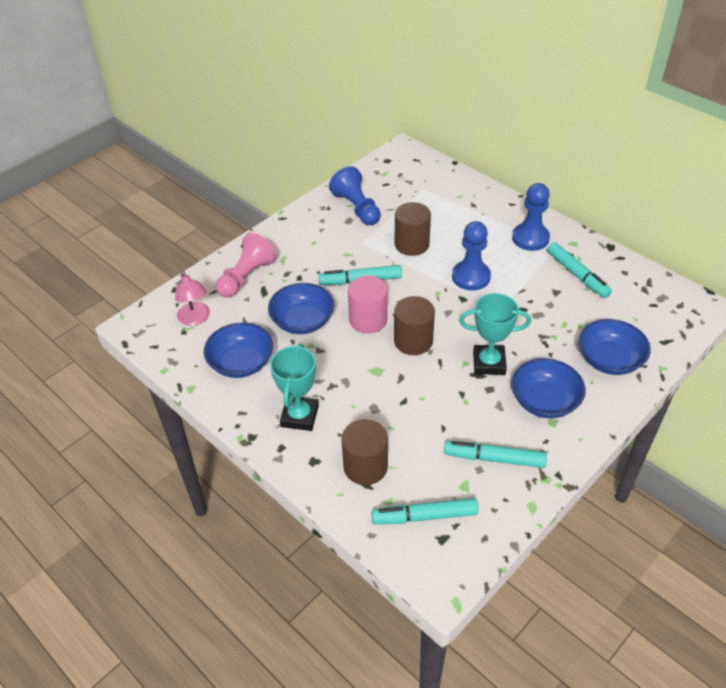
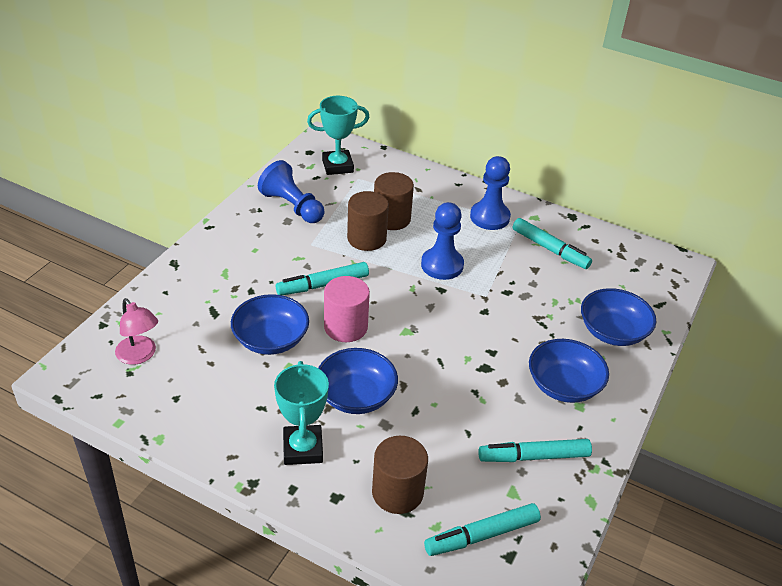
camera: 20 degrees left, 5 degrees down
blue bowl [204,322,273,378] -> blue bowl moved to [318,348,398,414]
pink pawn [216,232,277,298] -> none
brown cylinder [394,296,435,355] -> brown cylinder moved to [374,172,414,230]
turquoise trophy [459,293,531,375] -> turquoise trophy moved to [307,96,369,175]

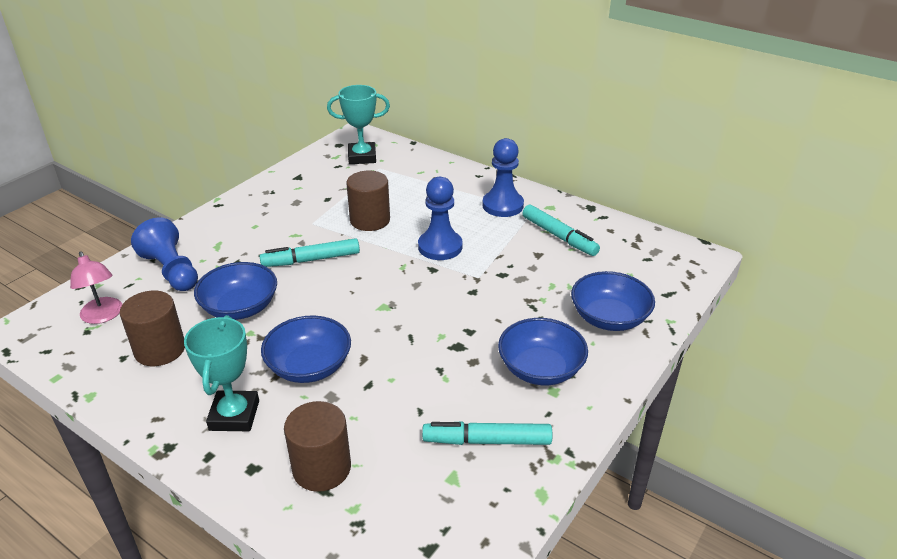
camera: 10 degrees right, 5 degrees down
blue pawn [258,160,325,223] -> blue pawn moved to [131,217,198,291]
pink cylinder [324,276,370,342] -> none
brown cylinder [374,172,414,230] -> brown cylinder moved to [120,291,185,366]
turquoise marker [424,503,541,556] -> none

